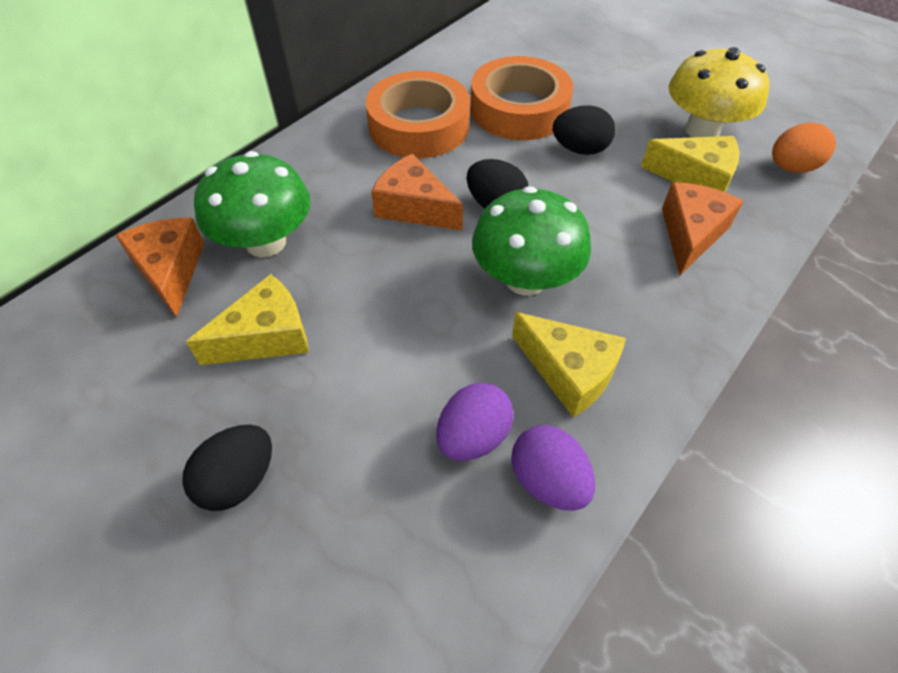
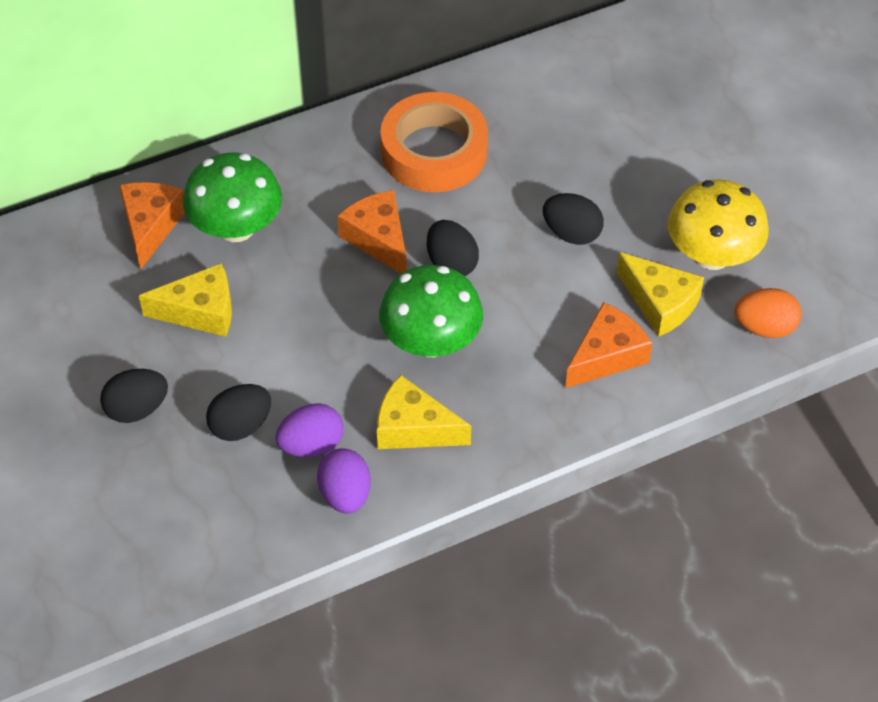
camera: 25 degrees right, 0 degrees up
orange tape [470,56,573,140] -> none
yellow cheese [512,312,626,417] -> yellow cheese turned 135 degrees clockwise [377,375,471,449]
none -> black egg [206,384,271,441]

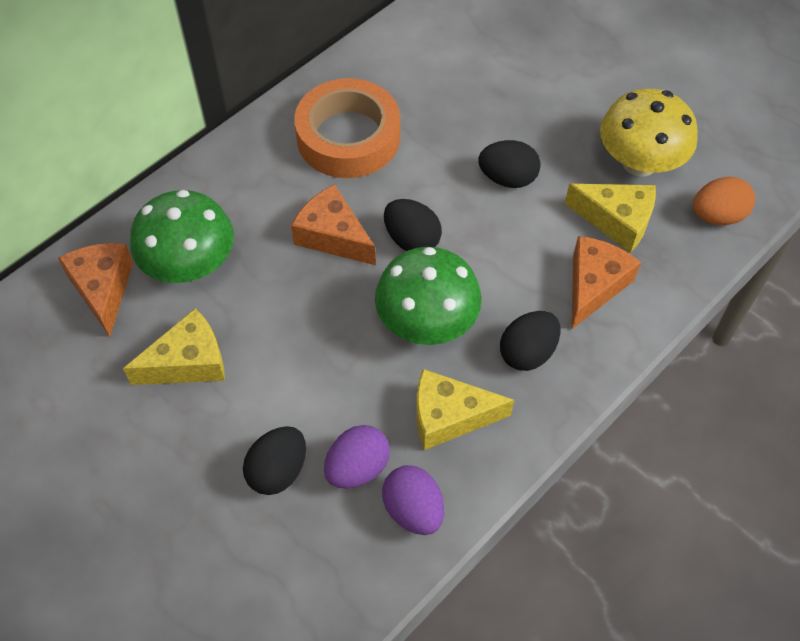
camera: 20 degrees left, 5 degrees up
black egg [100,369,168,423] -> black egg moved to [500,311,561,371]

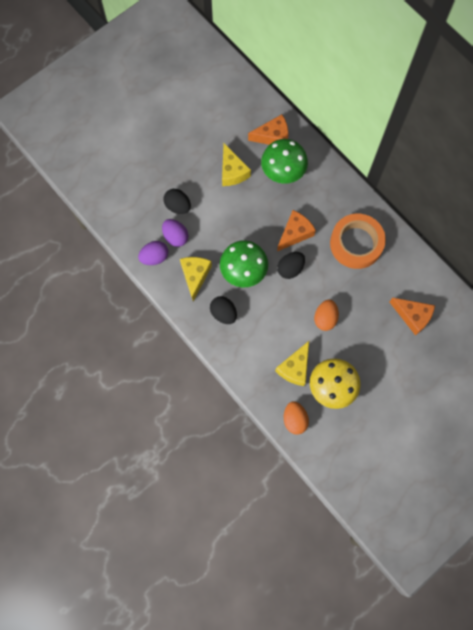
camera: 95 degrees right, 15 degrees up
black egg [478,140,541,188] -> orange egg [314,300,339,331]
orange cheese [572,236,641,329] -> orange cheese moved to [390,298,435,336]

